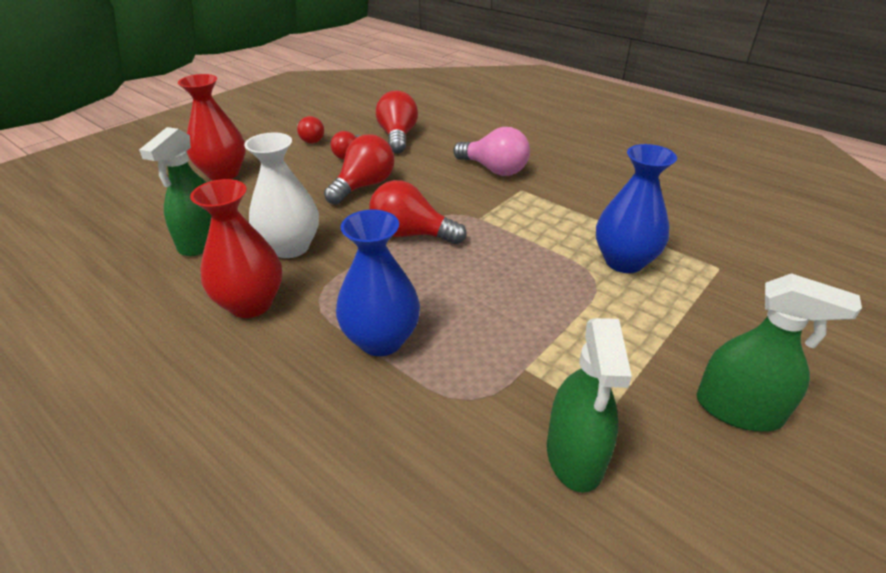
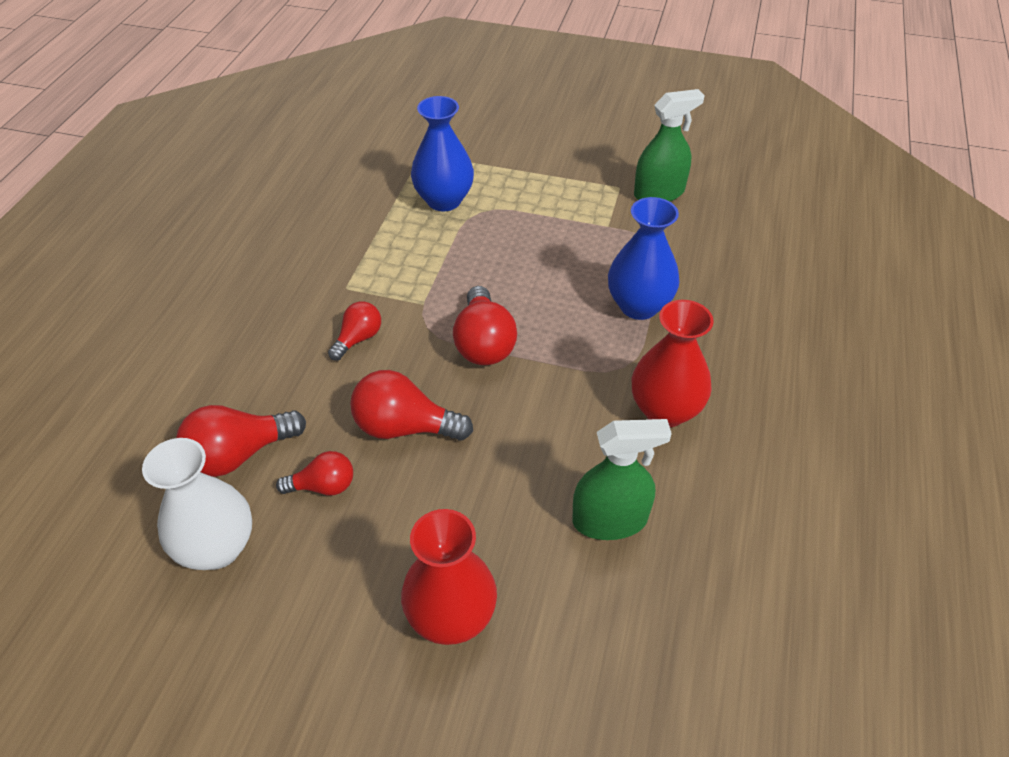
camera: 115 degrees left, 10 degrees up
white vase [244,132,319,258] -> white vase moved to [142,438,252,570]
red light bulb [297,116,324,144] -> red light bulb moved to [328,301,381,361]
pink light bulb [453,127,530,176] -> none
green spray bottle [696,273,862,431] -> none

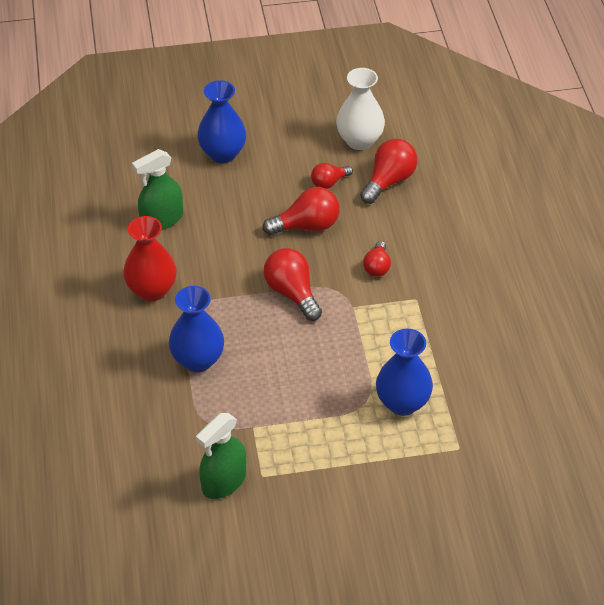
camera: 155 degrees right, 0 degrees up
red vase [401,509,497,645] -> blue vase [197,80,246,163]

